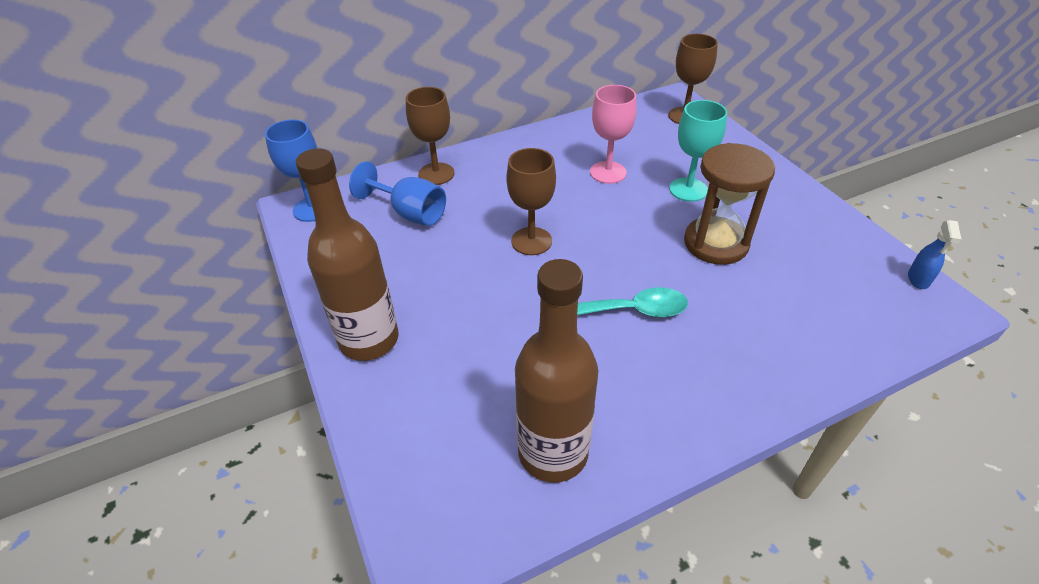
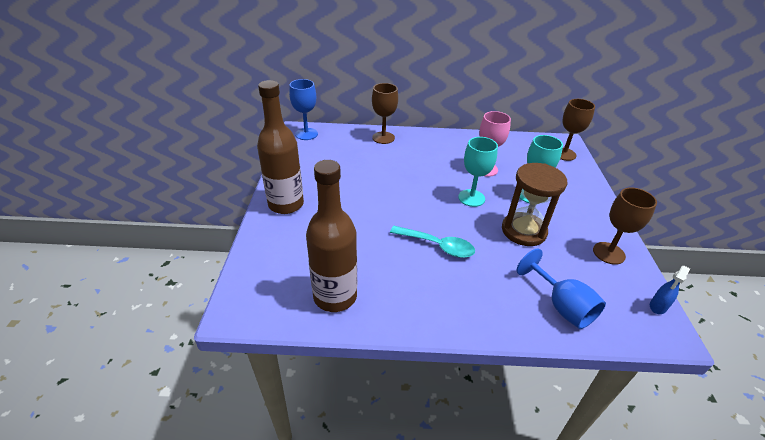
camera: 25 degrees right, 5 degrees down
blue goblet [349,161,446,226] -> blue goblet moved to [517,249,606,329]
brown goblet [506,148,556,255] -> brown goblet moved to [593,187,657,265]
none -> turquoise goblet [458,137,498,207]

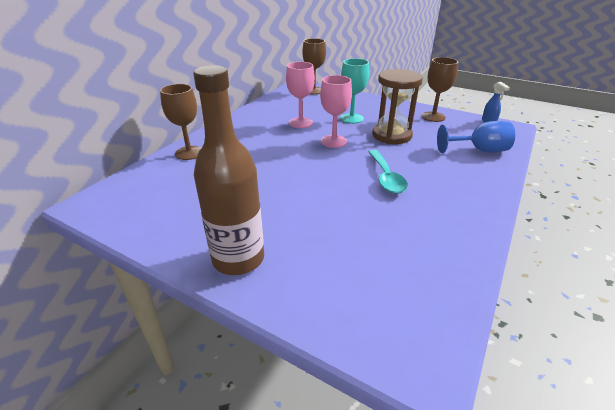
camera: 60 degrees left, 5 degrees down
blue goblet [289,79,318,140] -> none
brown bottle [306,160,357,312] -> none
turquoise spoon [390,226,475,258] -> turquoise spoon turned 120 degrees clockwise [368,150,408,194]
turquoise goblet [458,137,498,207] -> pink goblet [320,75,352,148]

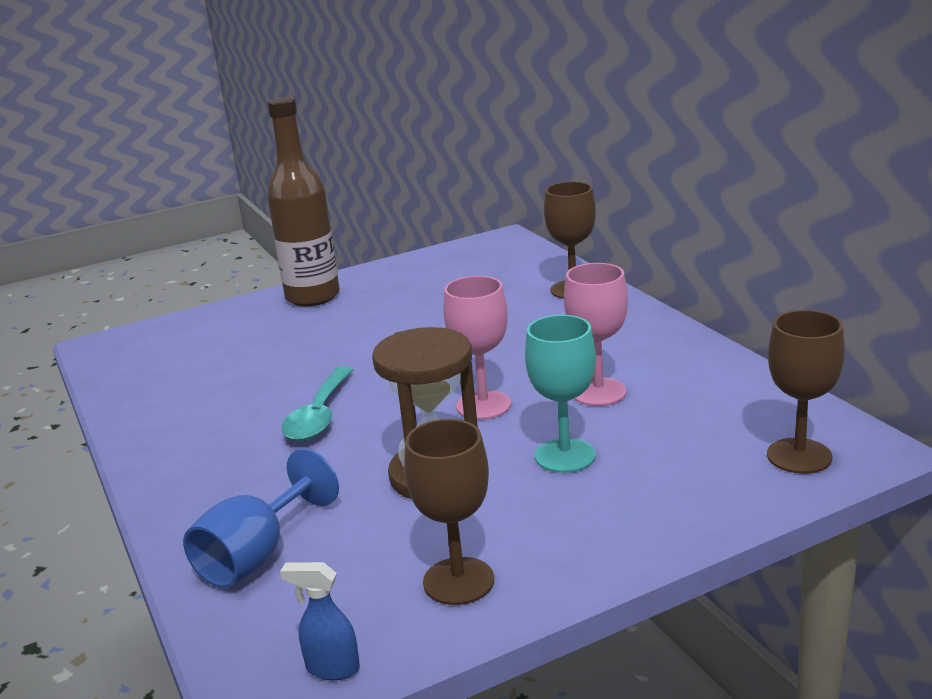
camera: 125 degrees right, 10 degrees down
turquoise spoon [368,150,408,194] -> turquoise spoon turned 105 degrees counterclockwise [282,366,354,441]

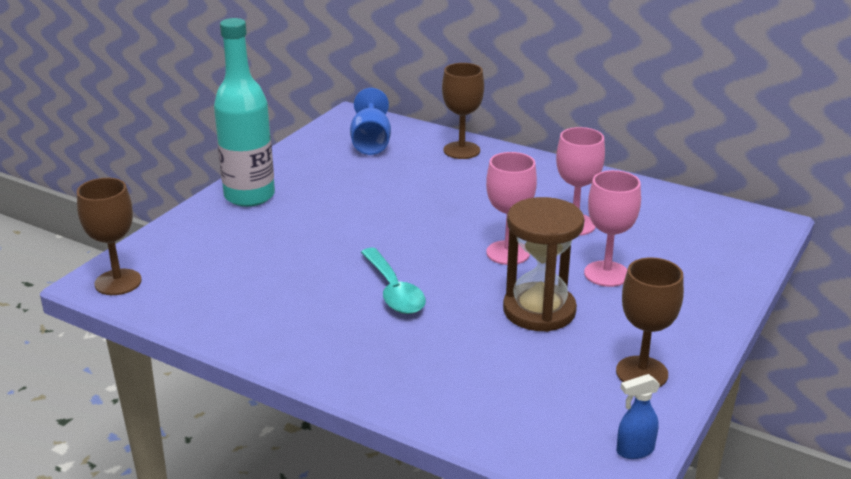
camera: 35 degrees left, 5 degrees up
blue goblet [183,449,339,588] -> blue goblet moved to [350,88,391,155]
brown bottle [267,97,340,306] -> turquoise bottle [214,18,275,207]
turquoise goblet [525,315,596,473] -> pink goblet [584,170,641,287]
brown goblet [767,310,845,474] -> brown goblet moved to [77,178,142,295]

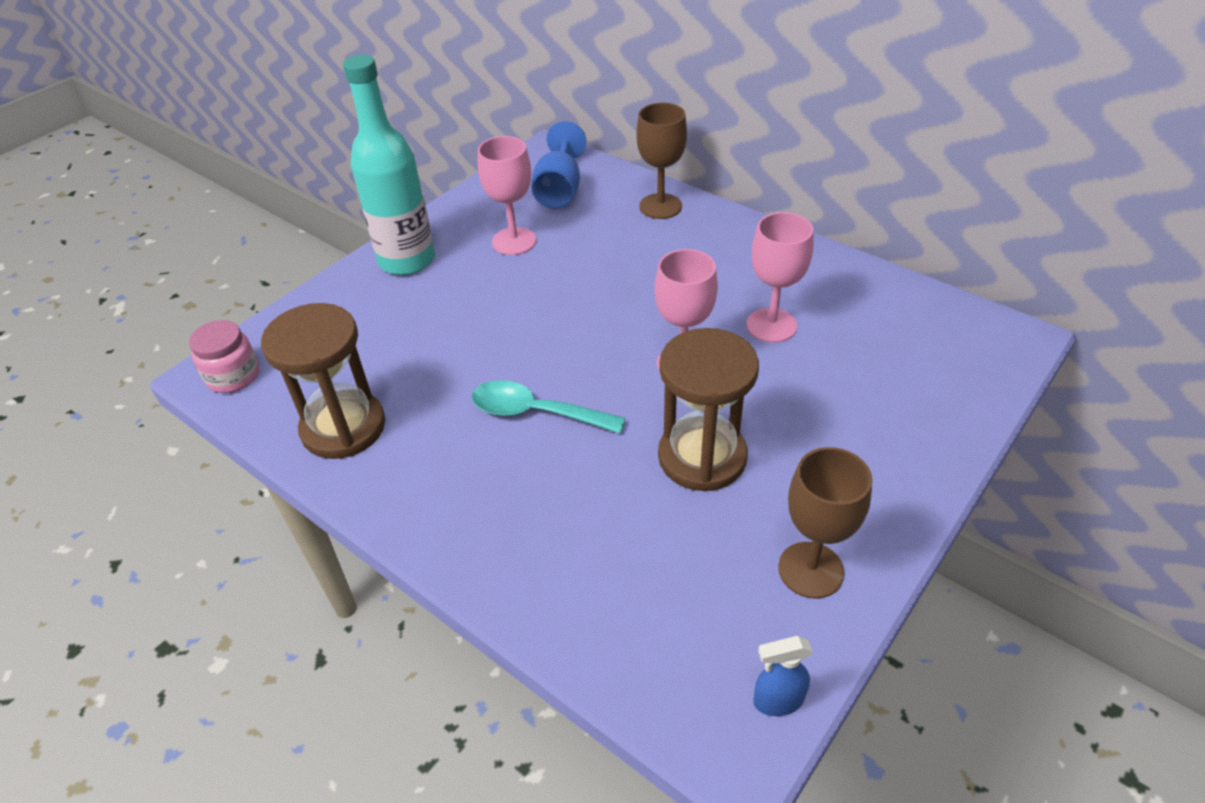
camera: 10 degrees right, 15 degrees up
brown goblet [77,178,142,295] -> pink jar [189,320,259,393]
turquoise spoon [361,248,426,314] -> turquoise spoon turned 120 degrees clockwise [471,380,626,433]
pink goblet [584,170,641,287] -> pink goblet moved to [478,136,536,255]
none -> brown hourglass [261,303,385,459]

